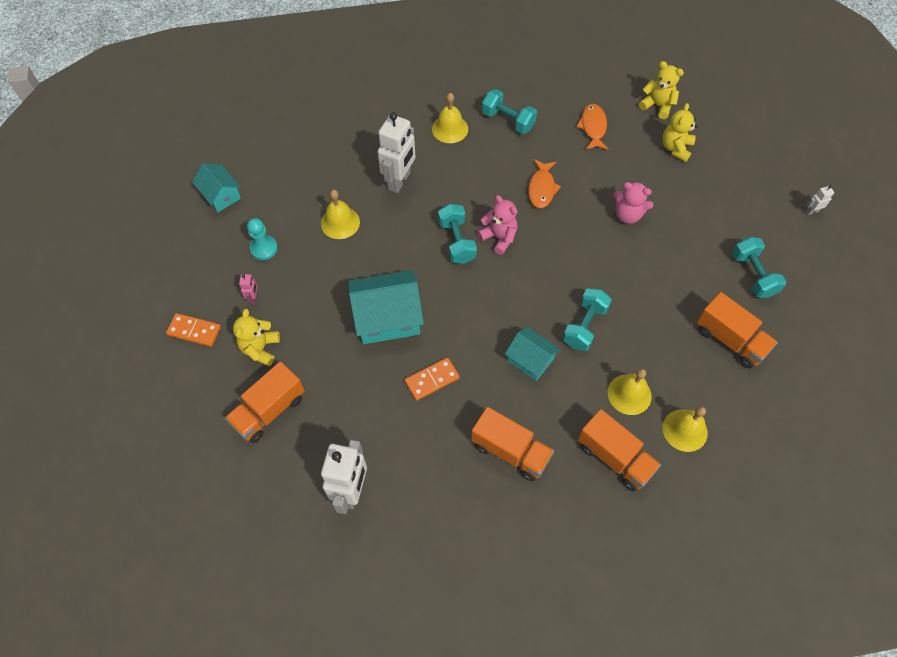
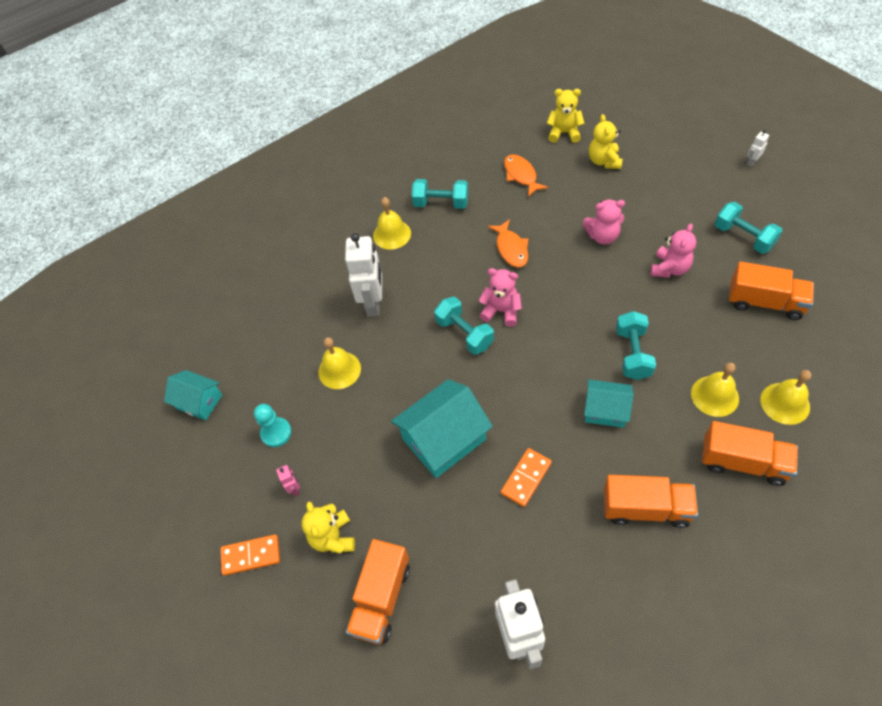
camera: 20 degrees left, 5 degrees down
none -> pink teddy bear [651,223,696,278]

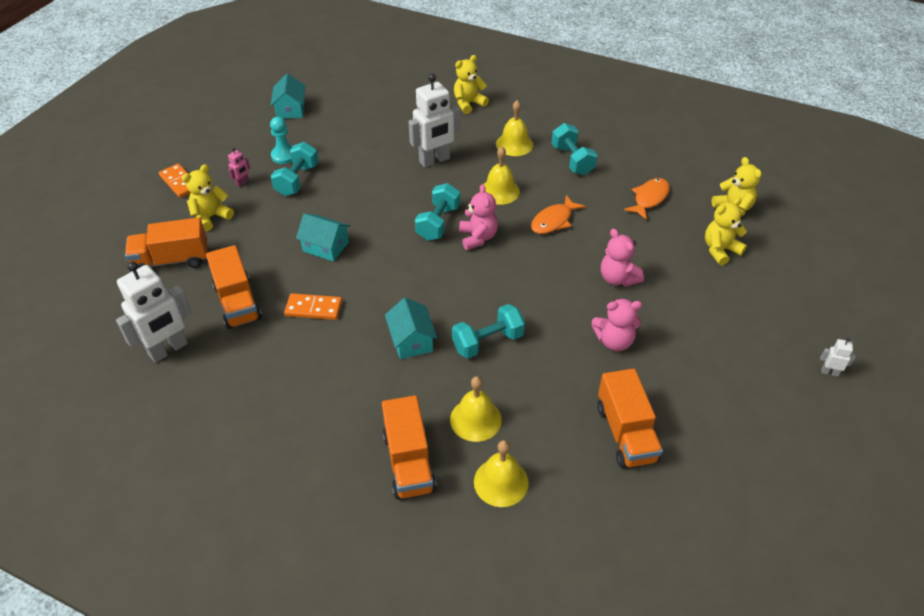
camera: 55 degrees right, 10 degrees down
yellow bell [318,337,361,389] -> yellow bell moved to [483,147,520,205]
turquoise house [391,379,493,478] -> turquoise house [296,213,350,262], size x0.60
orange truck [604,475,698,528] -> orange truck moved to [206,245,262,329]
turquoise dumbbell [715,202,783,254] -> turquoise dumbbell moved to [271,142,319,196]
none -> yellow teddy bear [454,55,489,114]

